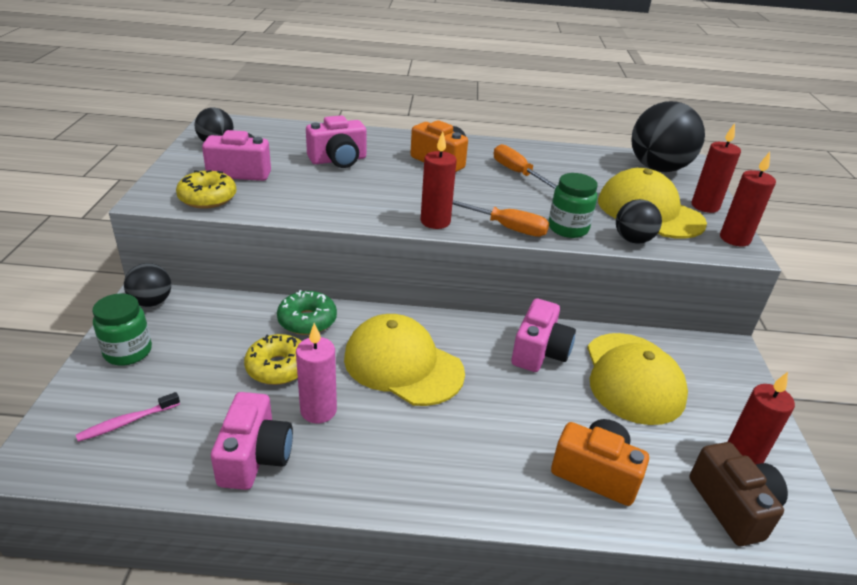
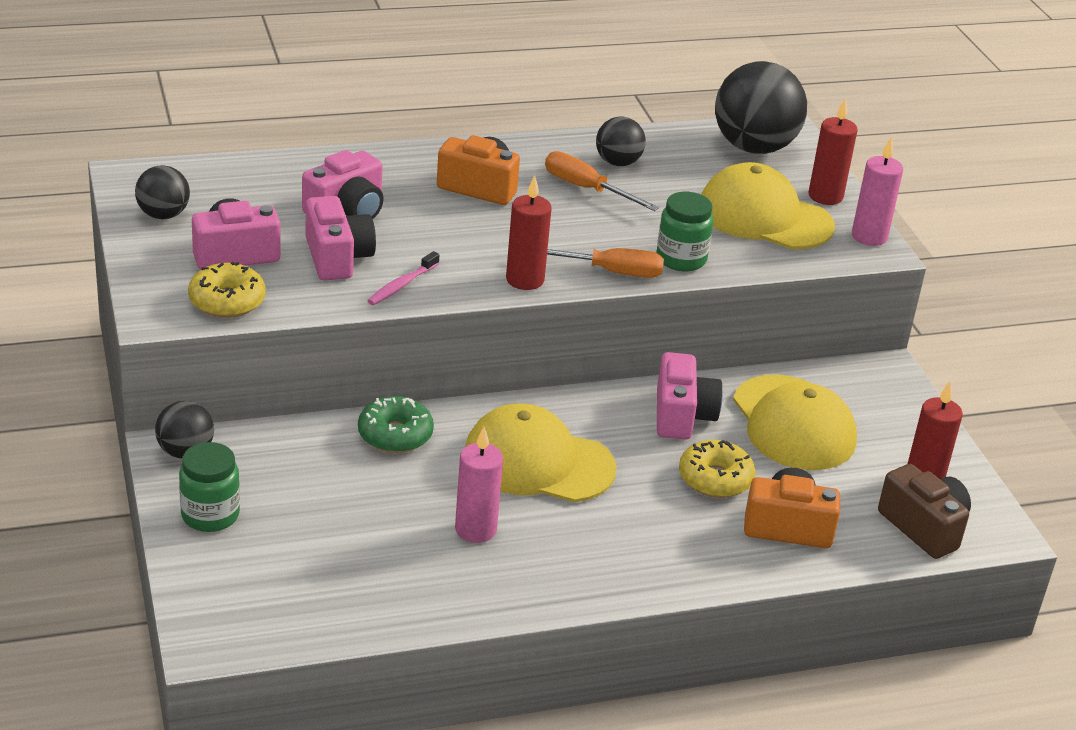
camera: 20 degrees left, 0 degrees up
pink toothbrush [76,392,180,442] -> pink toothbrush moved to [367,251,439,305]
pink camera [211,392,293,490] -> pink camera moved to [306,196,376,280]
yellow donut [244,334,301,385] -> yellow donut moved to [679,440,755,498]
black ball [616,199,662,244] -> black ball moved to [596,117,646,166]
red candle [720,152,776,247] -> pink candle [852,137,903,246]

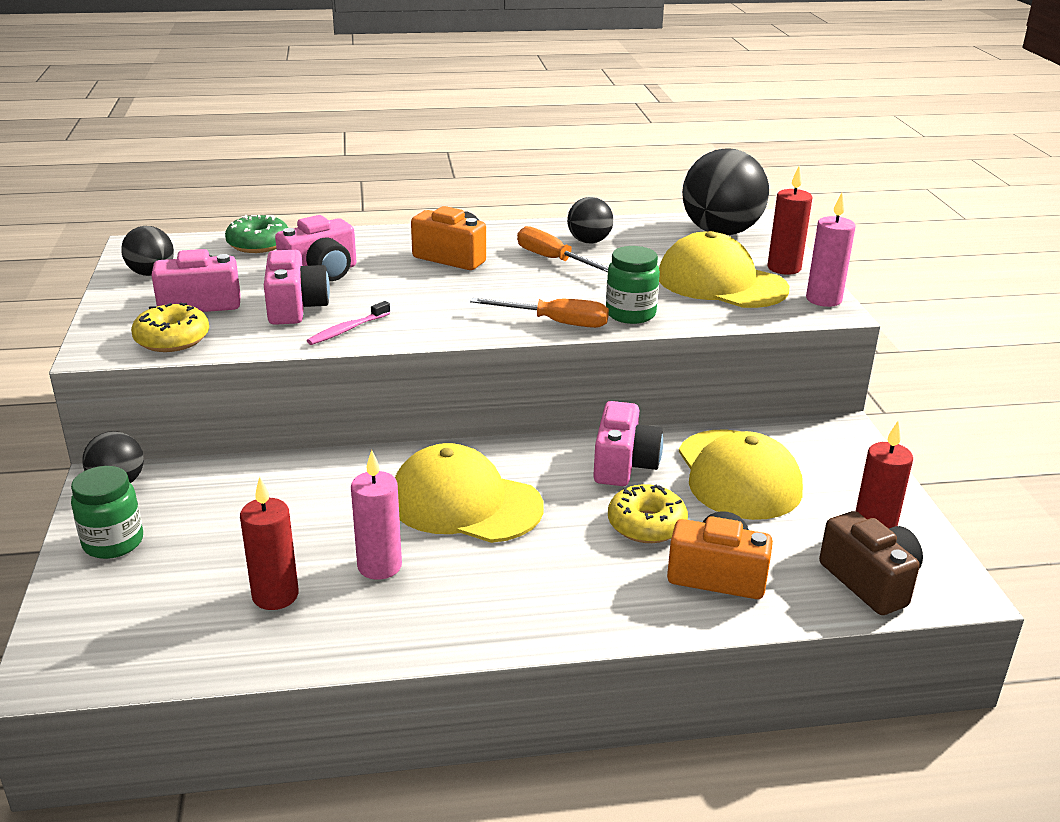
camera: 10 degrees right, 5 degrees down
green donut [358,396,434,453] -> green donut moved to [225,215,288,253]
red candle [506,175,552,290] -> red candle moved to [240,477,299,610]

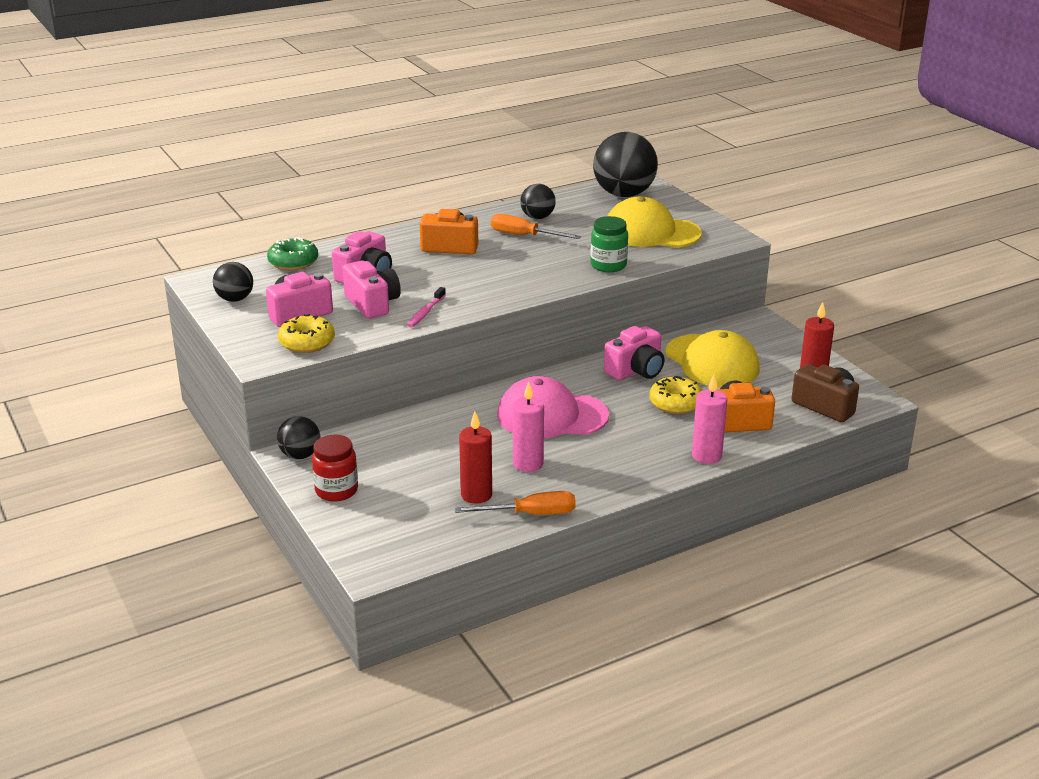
camera: 20 degrees left, 0 degrees up
green jar [71,466,143,559] -> red jar [312,435,358,502]
yellow cap [395,443,544,543] -> pink cap [497,376,609,438]
orange screwdriver [470,298,609,328] -> orange screwdriver moved to [455,491,576,515]
pink camera [593,401,663,486] -> pink camera turned 60 degrees clockwise [604,326,665,380]
red candle [767,166,812,275] -> none
pink candle [806,193,856,307] -> pink candle moved to [692,375,727,464]

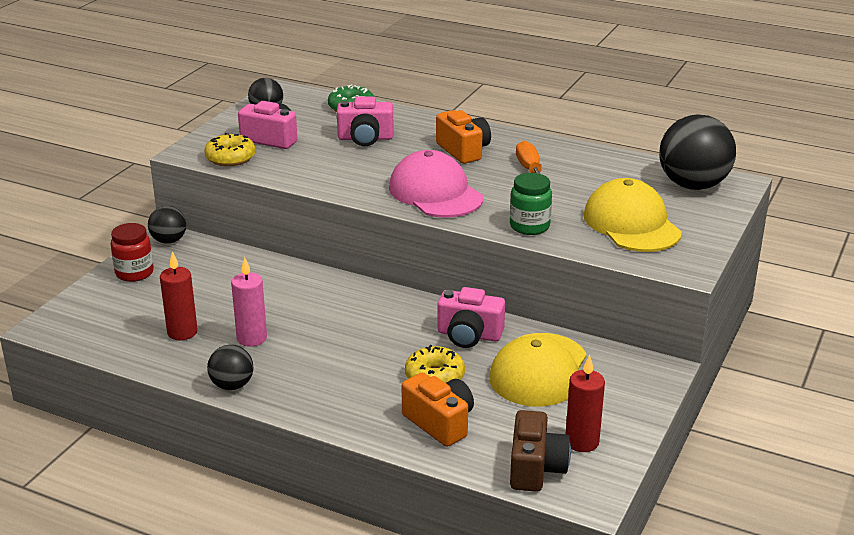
camera: 55 degrees right, 0 degrees up
pink camera [342,261,401,319] -> none
pink toothbrush [407,287,446,327] -> none
orange screwdriver [455,491,576,515] -> none
pink cap [497,376,609,438] -> pink cap moved to [389,150,483,218]
black ball [520,184,556,219] -> black ball moved to [207,345,253,390]
pink candle [692,375,727,464] -> none

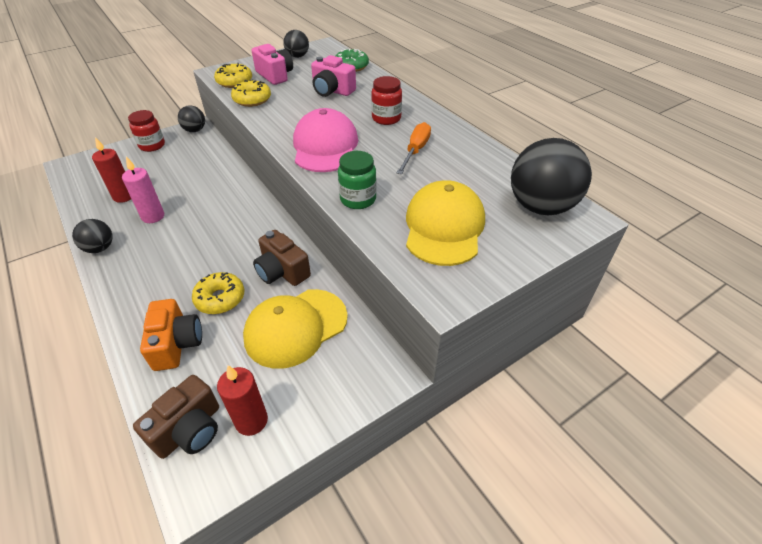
camera: 30 degrees right, 15 degrees up
orange camera [436,110,491,164] -> red jar [371,76,402,125]
pink camera [437,287,505,348] -> brown camera [253,230,311,286]
none -> yellow donut [231,79,271,107]

